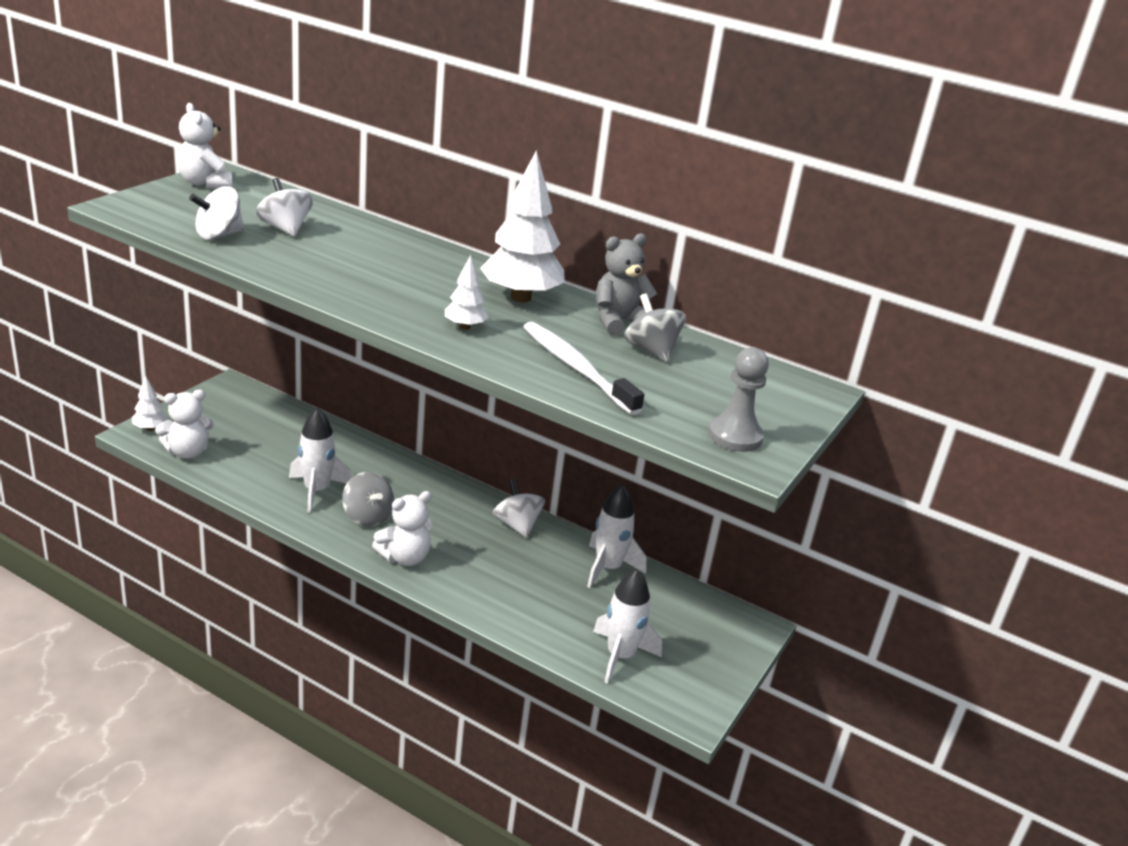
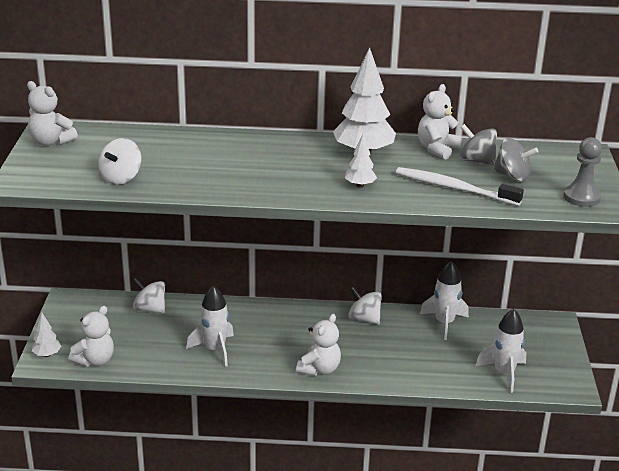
camera: 25 degrees left, 0 degrees up
white spinning top [256,178,313,237] -> white spinning top moved to [133,278,165,314]
grey spinning top [342,472,394,527] -> grey spinning top moved to [493,138,539,182]
grey teddy bear [596,233,658,336] -> white teddy bear [418,84,462,160]

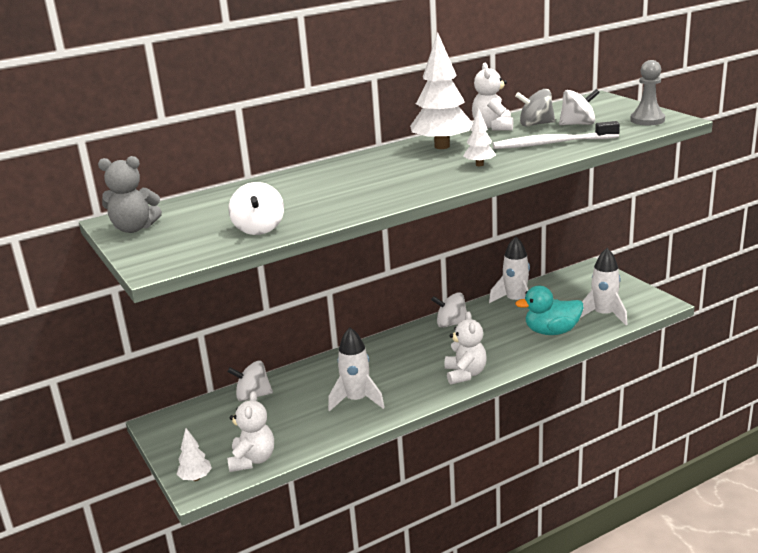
camera: 30 degrees left, 5 degrees down
white teddy bear [27,81,78,146] -> grey teddy bear [98,156,162,233]
grey spinning top [493,138,539,182] -> white spinning top [559,89,600,125]
none -> turquoise duck [515,286,583,335]

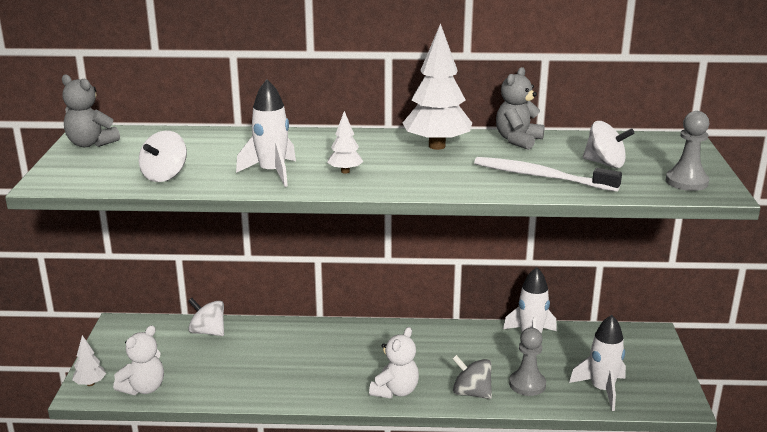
camera: 30 degrees right, 0 degrees up
white rocket [328,328,385,412] -> white rocket moved to [236,79,296,187]
white spinning top [431,292,467,328] -> none
white tree [463,108,496,166] -> white tree moved to [327,111,364,174]
white teddy bear [472,63,513,131] -> grey teddy bear [496,67,545,150]
grey spinning top [515,89,555,127] -> grey spinning top moved to [452,355,492,399]
turquoise duck [515,286,583,335] -> grey pawn [509,328,546,396]

